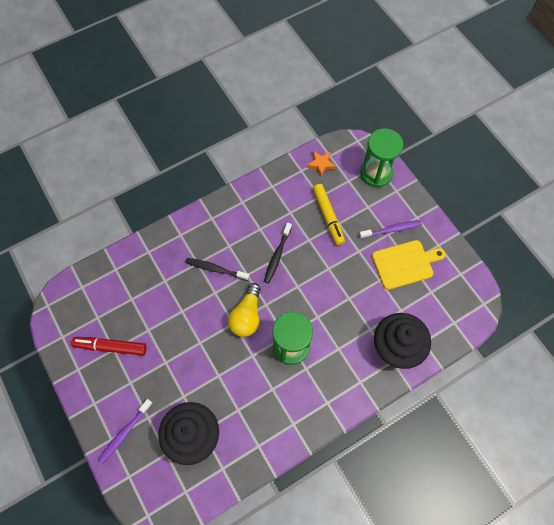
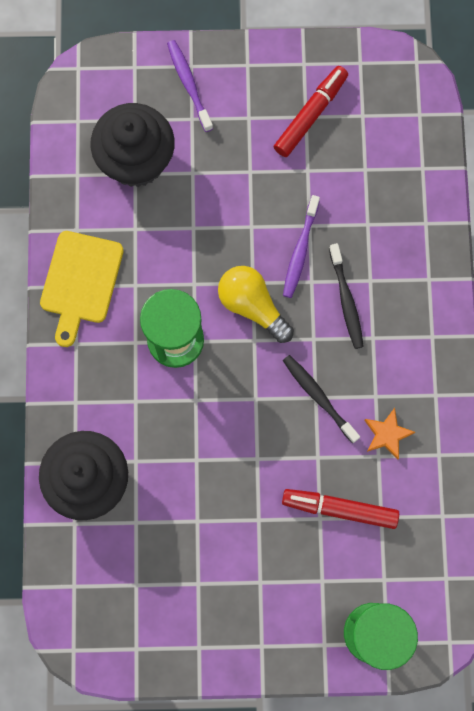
camera: 120 degrees right, 10 degrees up
black toothbrush [185,258,249,281] -> black toothbrush turned 120 degrees clockwise [329,243,364,349]
orange star [307,151,336,177] -> orange star moved to [364,408,415,460]
yellow marker [313,184,345,245] -> red marker [282,489,399,529]
purple toothbrush [359,220,422,239] -> purple toothbrush moved to [283,195,320,298]
yellow cutting board [372,240,446,290] -> yellow cutting board moved to [40,231,124,347]

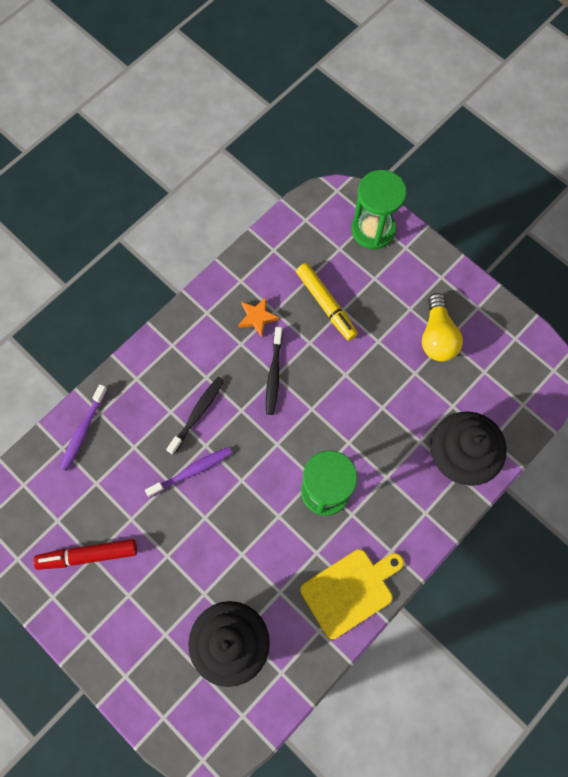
camera: 135 degrees left, 5 degrees down
purple toothbrush [167,40,213,132] -> purple toothbrush moved to [60,384,108,471]
yellow light bulb [218,266,294,343] -> yellow light bulb moved to [422,293,463,362]
red marker [282,489,399,529] -> yellow marker [296,263,358,341]

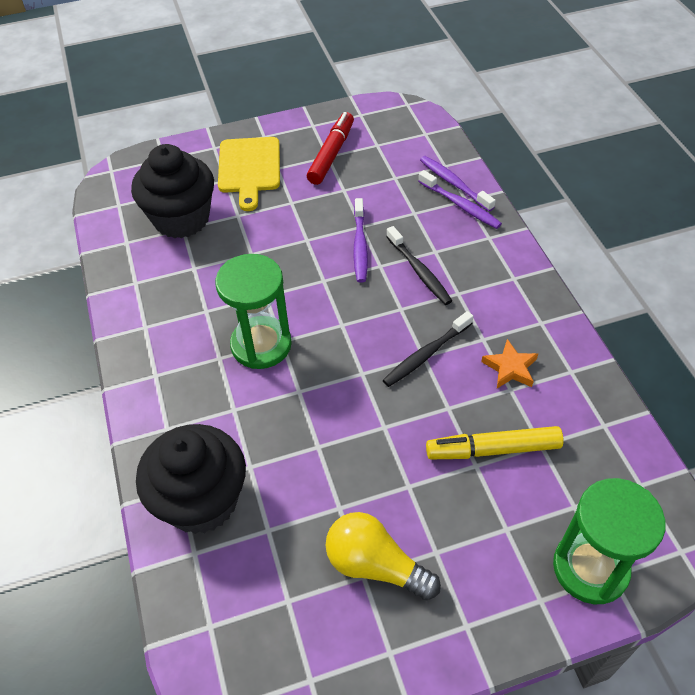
camera: 120 degrees right, 20 degrees down
black toothbrush [266,327,283,415] -> black toothbrush turned 75 degrees counterclockwise [382,311,473,387]
yellow cutting board [300,549,404,639] -> yellow cutting board moved to [218,137,280,211]
none -> purple toothbrush [418,170,502,229]

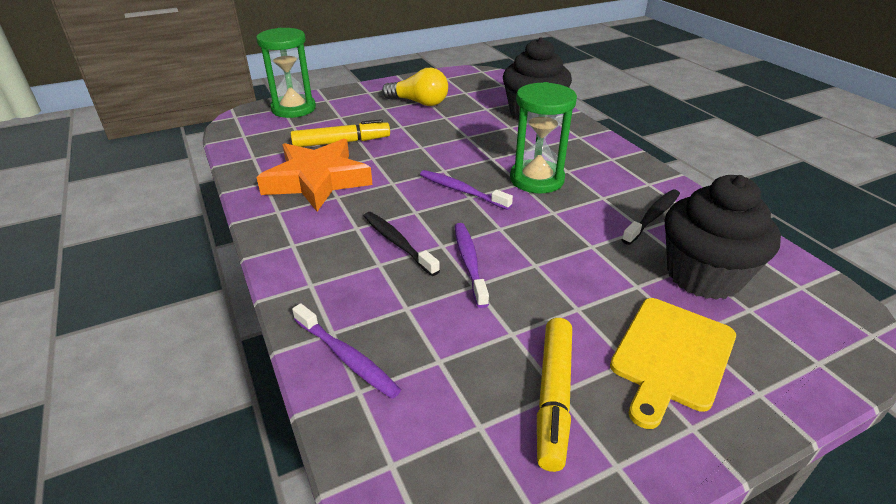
camera: 170 degrees right, 15 degrees down
yellow cutting board [218,137,280,211] -> yellow cutting board turned 135 degrees counterclockwise [610,298,736,429]
red marker [307,112,354,185] -> yellow marker [537,318,572,472]
black toothbrush [382,311,473,387] -> black toothbrush moved to [622,189,680,245]
purple toothbrush [418,170,502,229] -> purple toothbrush moved to [420,170,513,210]
orange star [481,339,538,388] -> orange star [256,139,373,212], size x2.22

